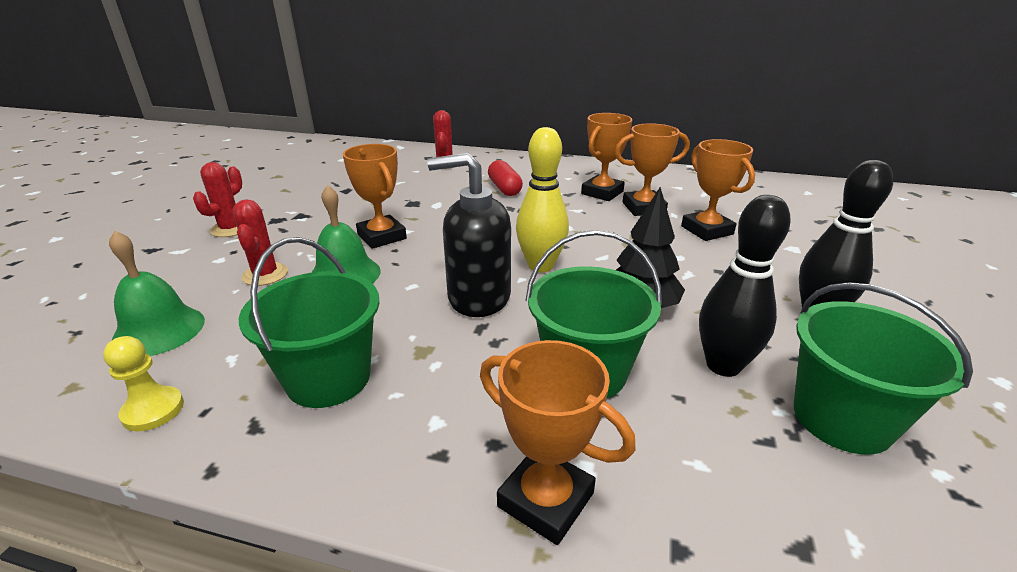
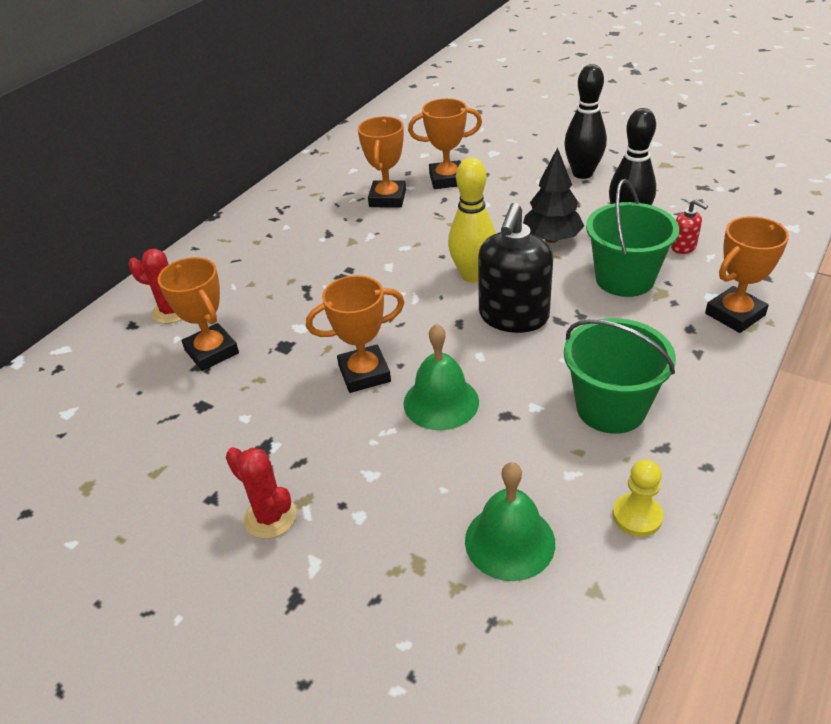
camera: 70 degrees left, 10 degrees up
red cactus [233,199,288,286] -> none
red capsule [488,160,523,196] -> none
orange trophy [581,113,632,201] -> orange trophy moved to [158,257,239,371]
green bucket [794,282,973,454] -> none
none -> red soap dispenser [671,199,708,254]

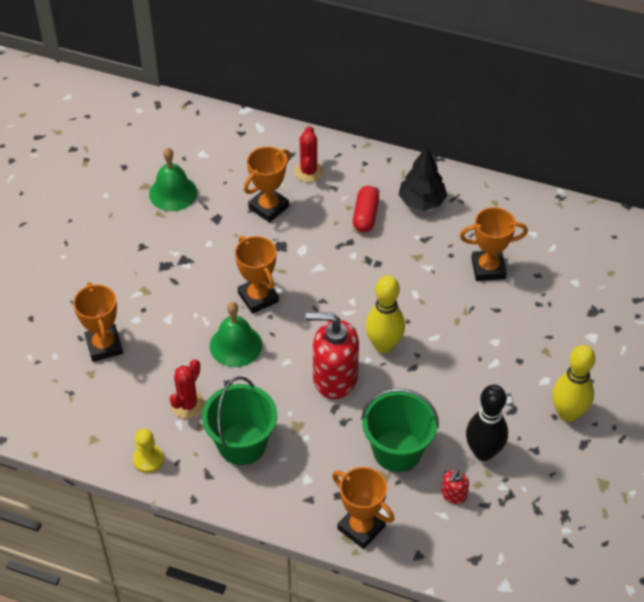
camera: 75 degrees right, 10 degrees up
red cactus [226,447,296,539] -> red cactus moved to [170,359,205,419]
orange trophy [408,98,482,189] -> orange trophy moved to [73,282,123,362]
green bell [465,462,555,581] -> green bell moved to [149,148,197,211]
black soap dispenser [478,203,553,333] -> red soap dispenser [306,312,359,399]
black tree [523,147,584,243] -> black tree moved to [398,146,447,211]
black bowling pin [564,64,607,179] -> yellow bowling pin [552,345,595,422]
none -> red capsule [353,186,379,233]

